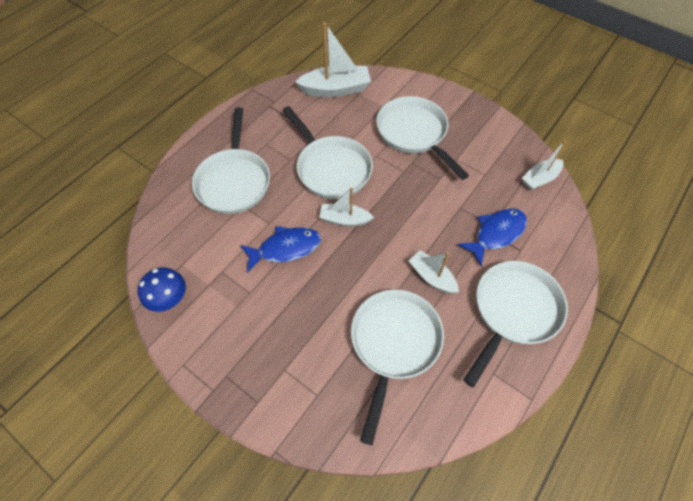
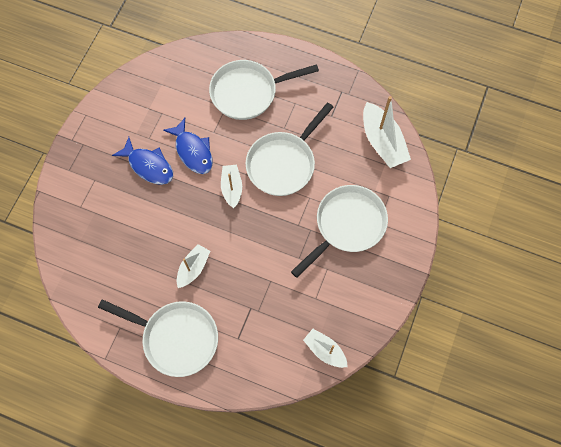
camera: 75 degrees right, 10 degrees up
blue mushroom [138,268,186,312] -> none
white pan [351,290,444,445] -> none
blue fish [458,208,527,266] -> blue fish moved to [112,137,173,185]

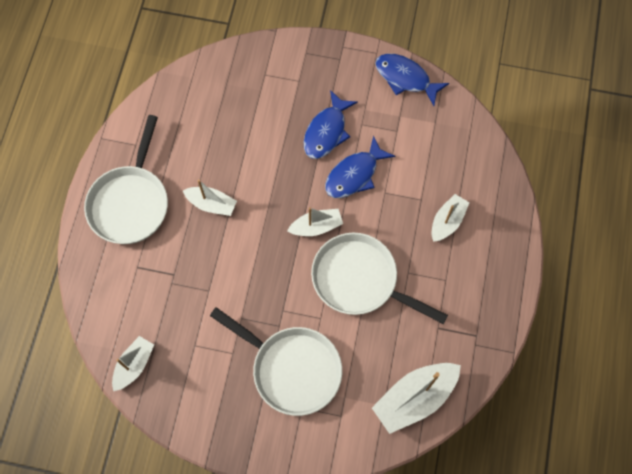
camera: 80 degrees right, 0 degrees up
white pan [209,60,319,120] -> white boat [432,194,470,242]
none -> blue fish [375,54,449,106]

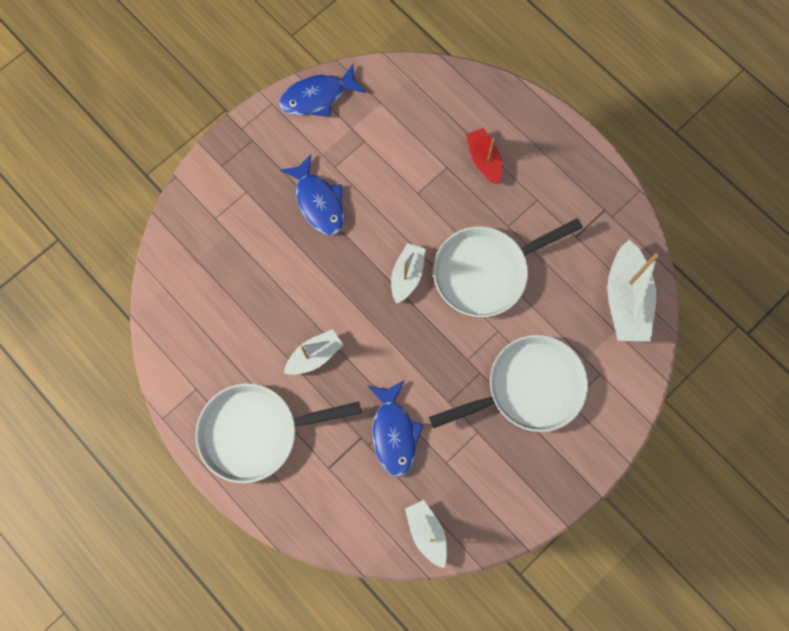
camera: 55 degrees left, 5 degrees up
white pan [84,115,168,244] -> white pan turned 120 degrees clockwise [195,384,361,483]
blue fish [325,136,395,198] -> blue fish moved to [367,380,423,477]
white boat [432,194,470,242] -> red boat [466,128,502,184]

